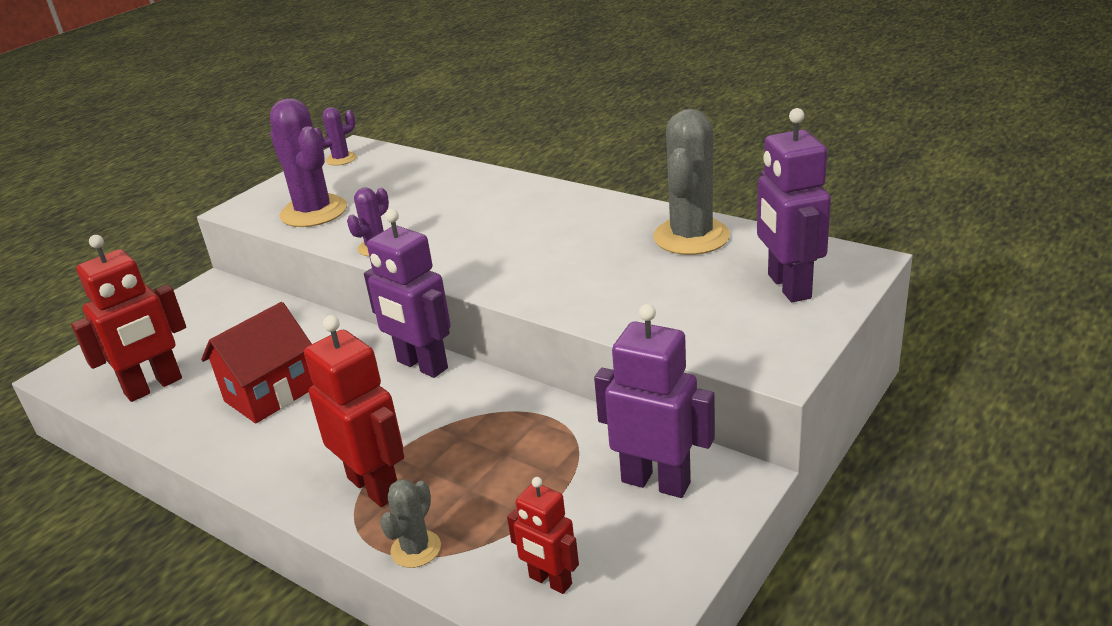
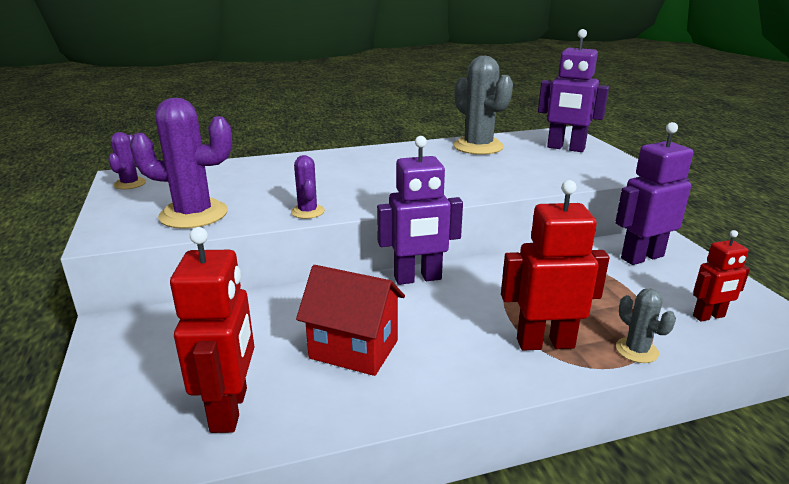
camera: 55 degrees left, 5 degrees down
red house [201,302,314,423] -> red house turned 60 degrees counterclockwise [296,265,405,376]

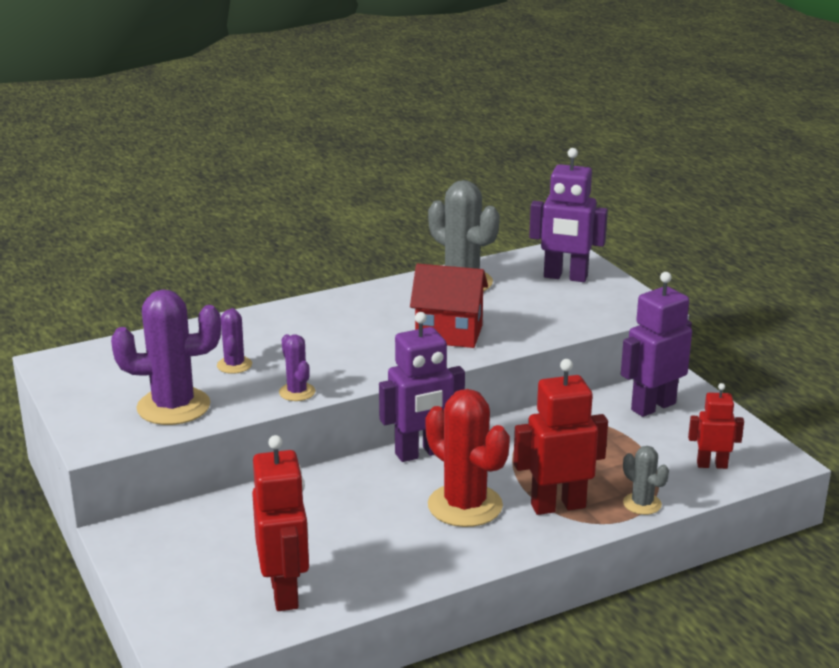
camera: 10 degrees left, 0 degrees up
purple cactus [108,132,146,189] -> purple cactus moved to [217,308,252,374]
red house [296,265,405,376] -> red house moved to [410,264,488,348]
red robot [693,230,750,321] -> red robot turned 150 degrees counterclockwise [688,383,744,469]
none -> red cactus [426,389,510,527]

